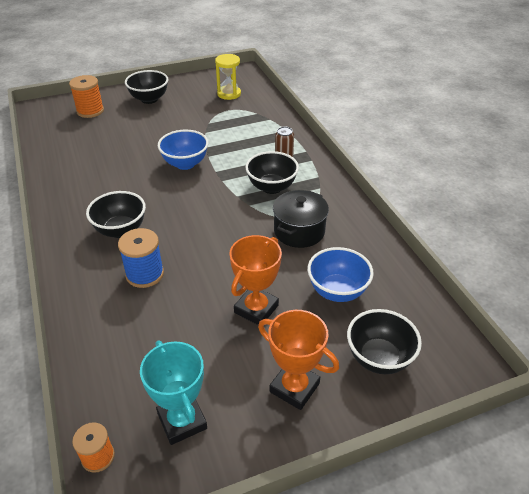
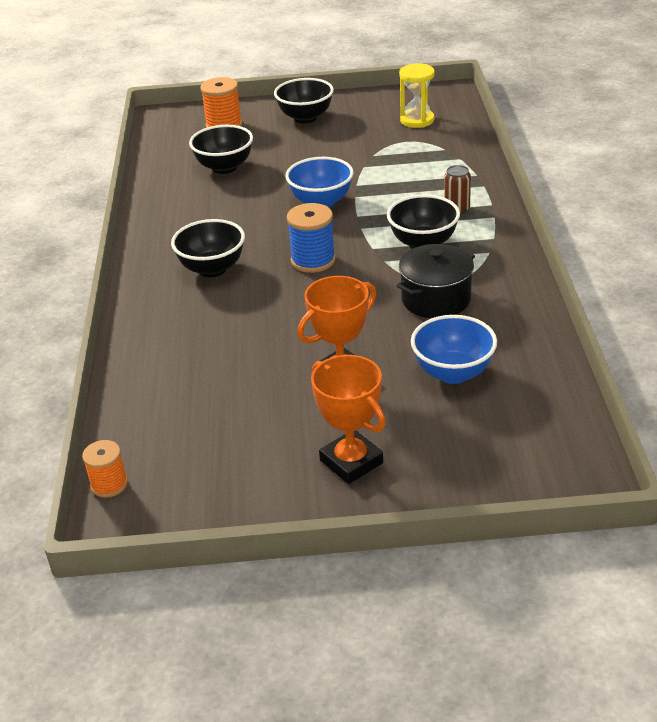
camera: 20 degrees right, 5 degrees down
blue spool [118,228,164,288] -> blue spool moved to [287,203,336,273]
turquoise trophy [140,341,207,445] -> none
black bowl [347,309,422,374] -> black bowl moved to [189,125,253,174]

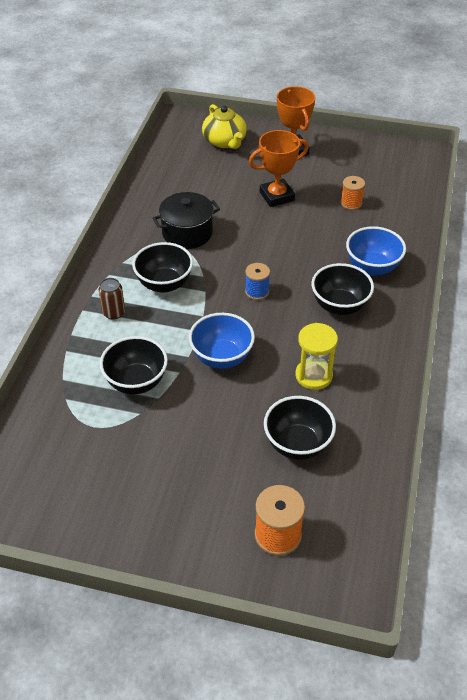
camera: 165 degrees left, 10 degrees up
orange spool [82,440,128,498] -> orange spool moved to [341,176,365,210]
black bowl [274,78,334,123] -> black bowl moved to [100,336,168,394]
blue spool [287,203,336,273] -> blue spool [245,263,270,300], size x0.65
yellow hourglass [399,63,435,128] -> yellow hourglass moved to [295,323,338,390]
blue bowl [411,315,497,384] -> blue bowl moved to [346,226,406,276]
none -> yellow teapot [202,104,247,149]

